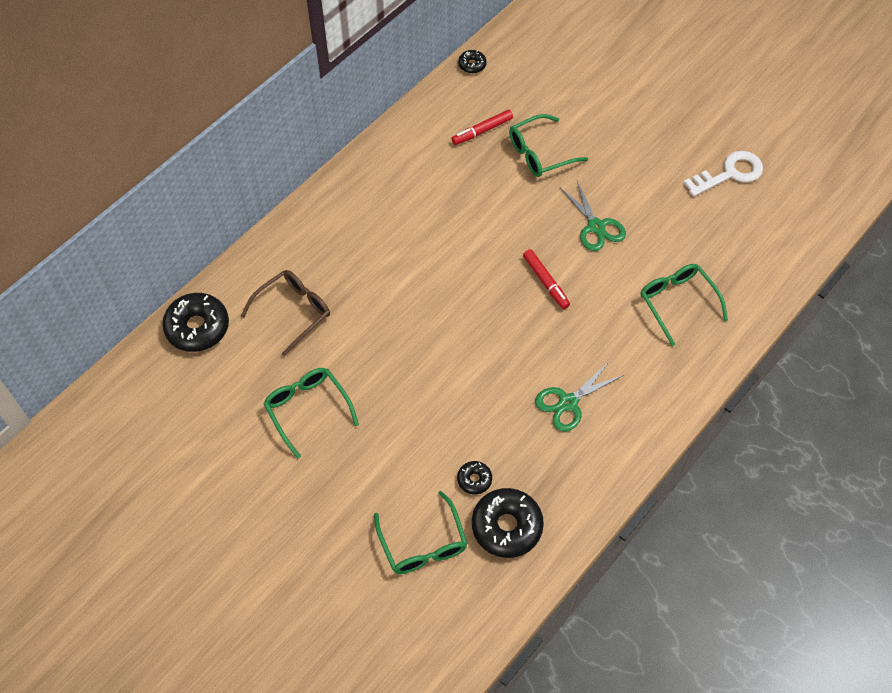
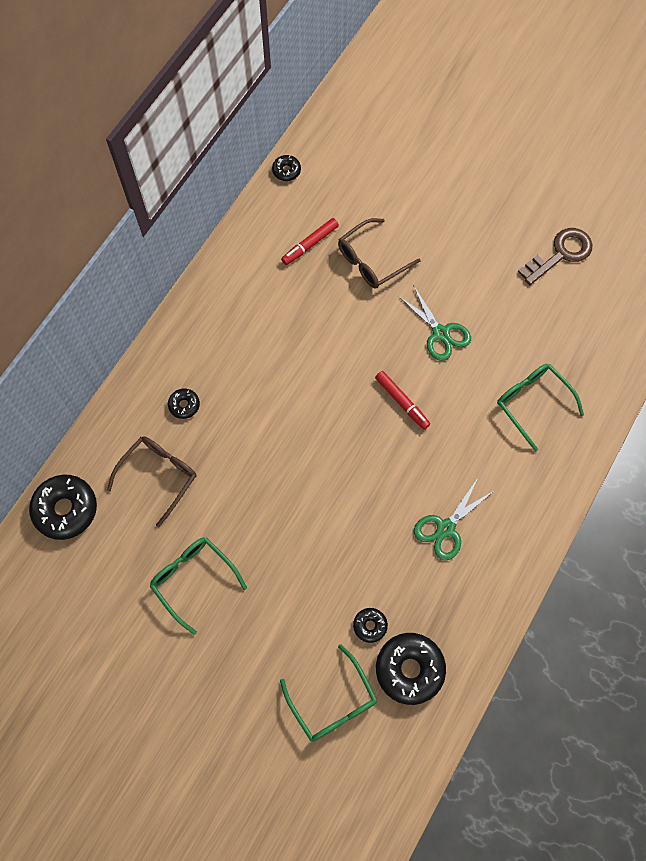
camera: 10 degrees left, 10 degrees up
green glasses [509,114,588,177] -> brown glasses [338,218,420,289]
white key [683,151,763,197] -> brown key [518,228,593,285]
none -> black donut [168,389,200,419]

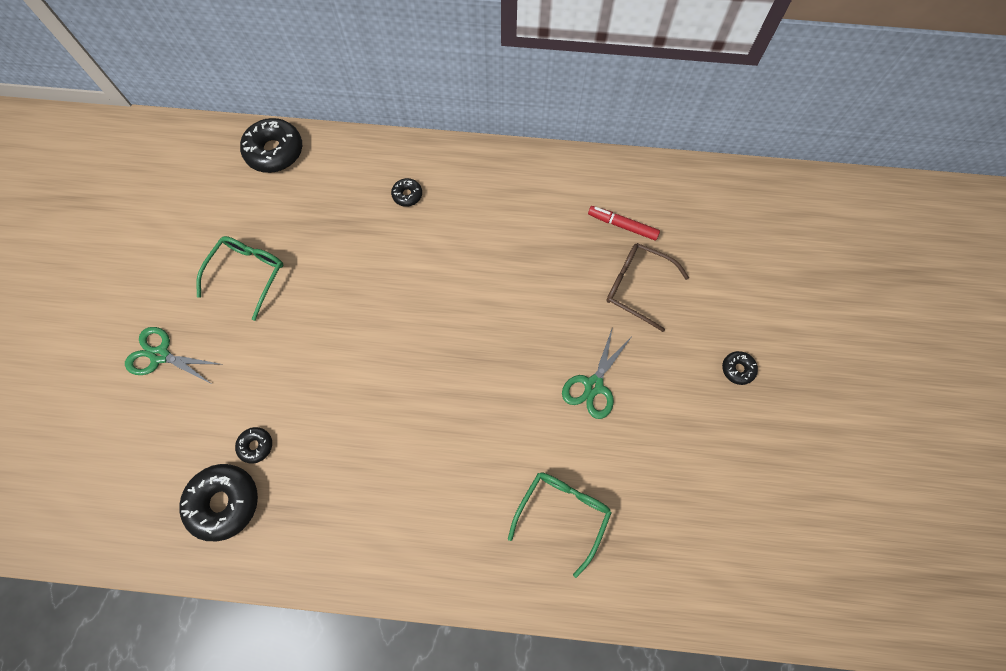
camera: 65 degrees right, 0 degrees up
brown glasses [107,437,197,527] -> none
black donut [272,155,301,181] -> black donut moved to [722,351,758,385]
green glasses [280,644,377,742] -> none
red marker [375,371,430,430] -> none
green scissors [414,478,495,561] -> green scissors moved to [125,327,223,383]
brown key [518,228,593,285] -> none

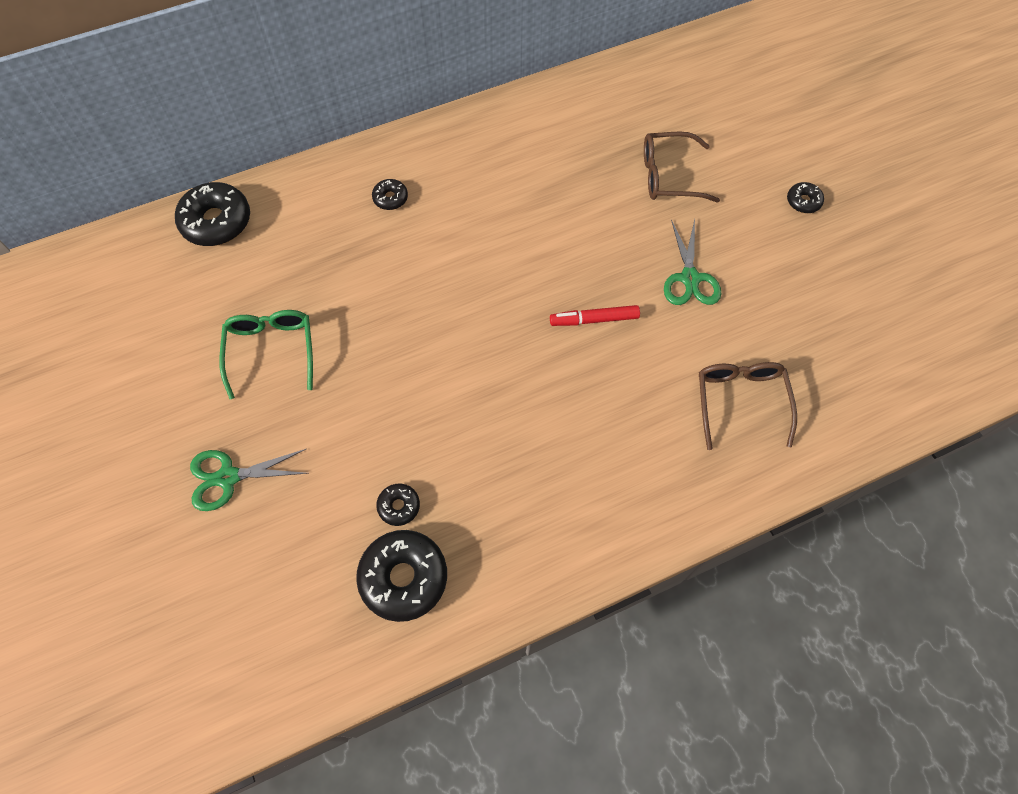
camera: 30 degrees left, 5 degrees down
green glasses [508,472,612,578] -> brown glasses [699,362,797,450]
red marker [588,206,660,240] -> red marker moved to [550,305,640,326]

